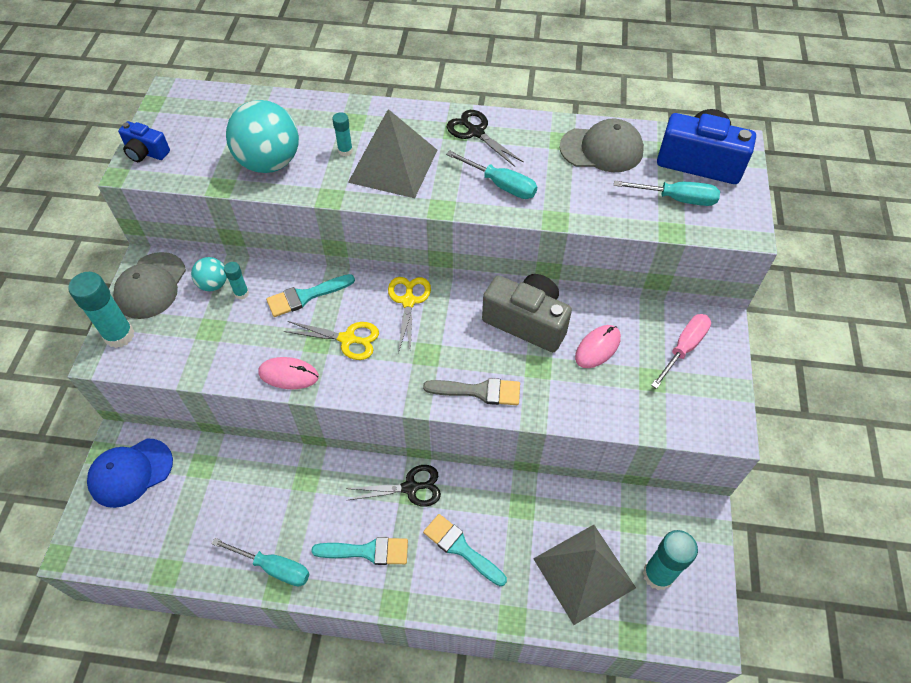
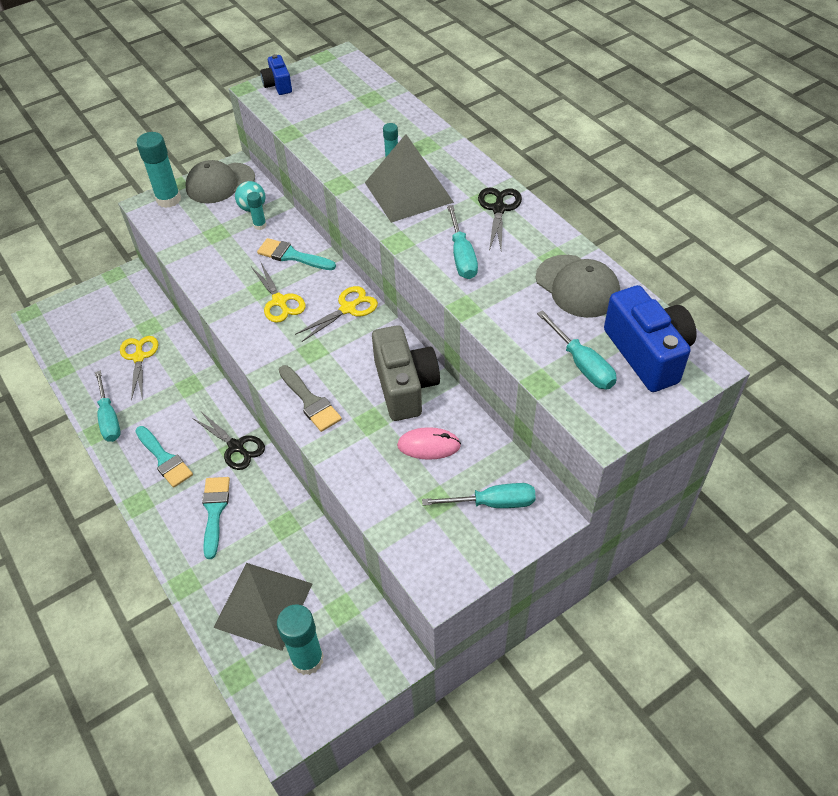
camera: 50 degrees right, 5 degrees down
blue cap [87,438,173,508] -> none
turquoise ball [226,100,299,173] -> none
pink mouse [258,357,319,389] -> none
pink screwdriver [651,314,711,389] -> turquoise screwdriver [422,483,536,508]
none -> yellow scissors [120,336,158,400]

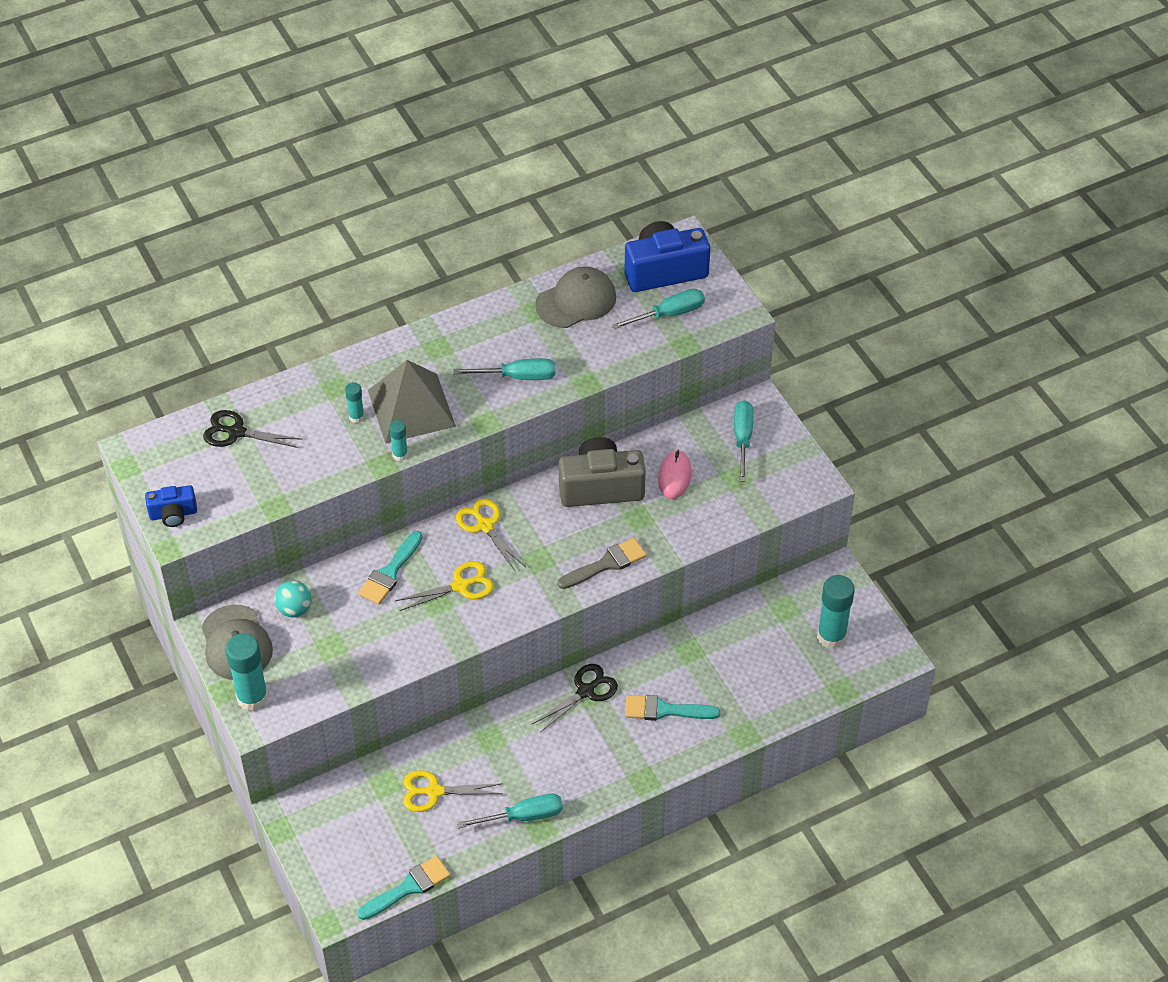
camera: 85 degrees left, 0 degrees up
turquoise brush [135,426,193,488] -> turquoise brush moved to [357,856,451,920]
grey pyramid [213,563,312,651] -> none
turquoise glue stick [247,192,266,230] -> turquoise glue stick moved to [389,420,408,461]
black scissors [478,187,522,250] -> black scissors moved to [203,410,302,448]

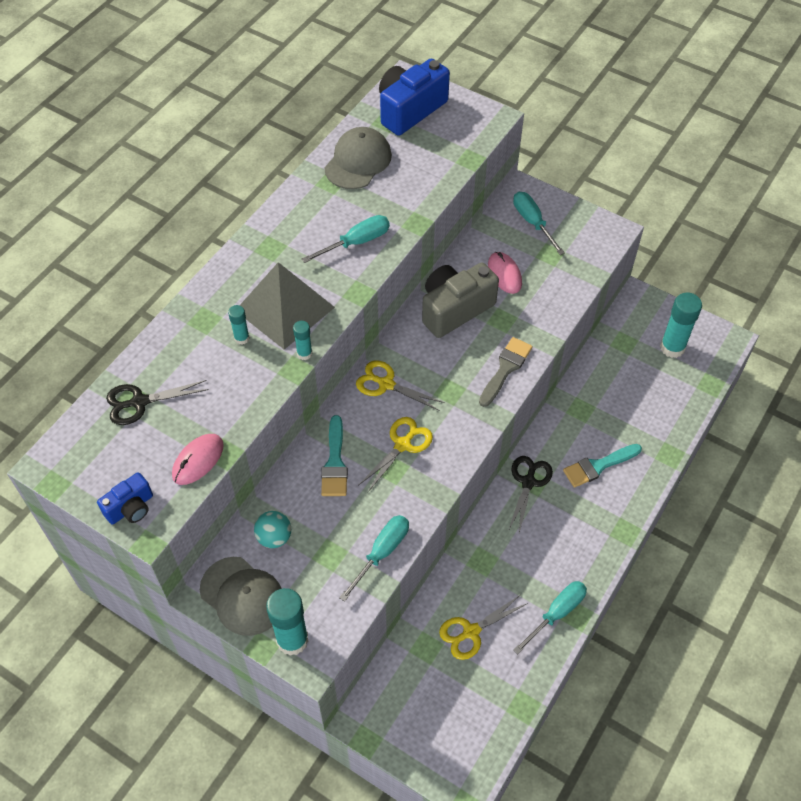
camera: 30 degrees left, 5 degrees up
turquoise brush [357,856,451,920] -> none
turquoise screwdriver [612,289,705,329] -> turquoise screwdriver moved to [339,515,409,602]
none -> pink mouse [172,434,224,485]

